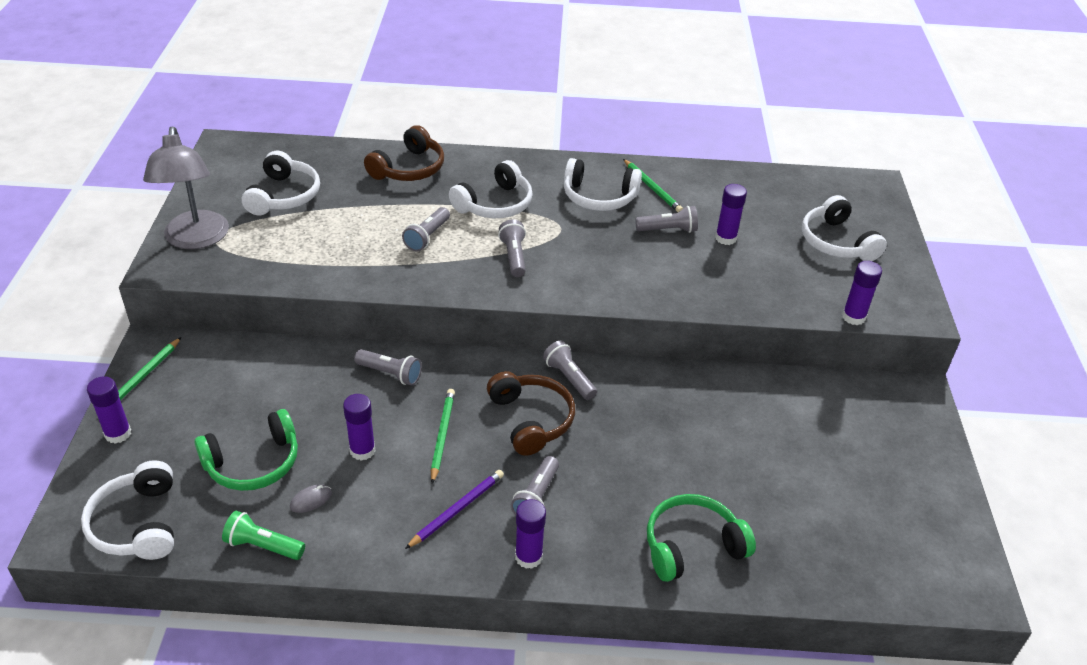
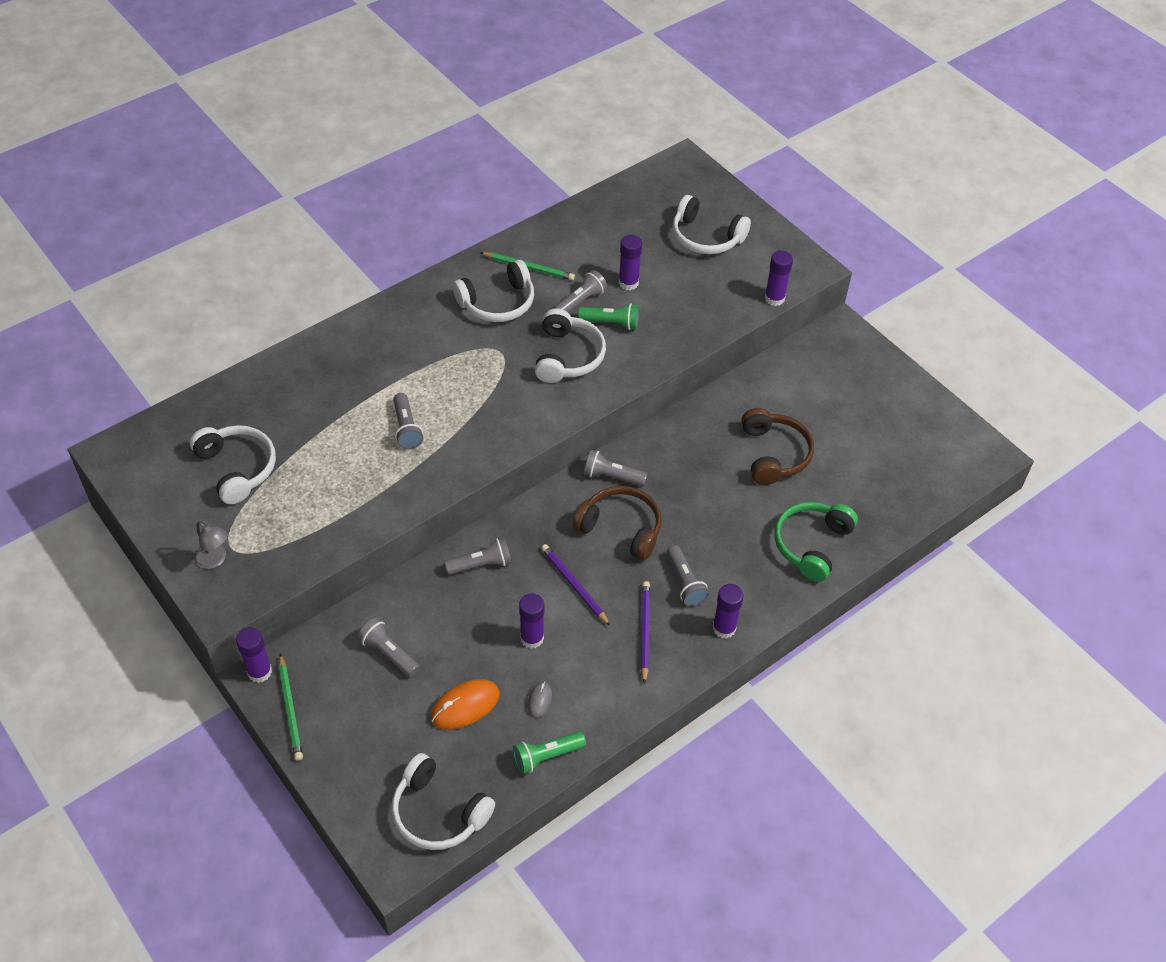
camera: 40 degrees left, 10 degrees up
purple glue stick [87,376,131,444] -> purple glue stick moved to [236,627,272,683]
grey lamp [143,126,229,249] -> grey lamp [194,521,228,569], size x0.46
green headphones [194,409,298,491] -> orange mouse [431,679,500,730]
brown headphones [364,125,444,181] -> brown headphones moved to [742,408,814,485]
green pencil [431,389,455,484] -> purple pencil [541,544,610,626]
white headphones [449,160,533,218] -> white headphones moved to [535,308,606,383]
grey flashlight [498,220,526,277] -> grey flashlight moved to [358,618,420,677]
none -> green flashlight [578,303,639,330]

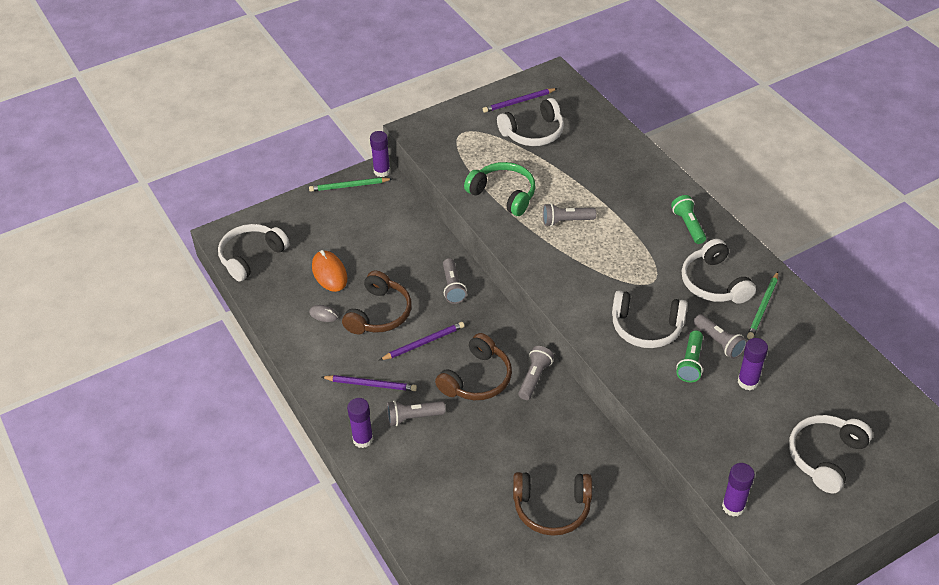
camera: 100 degrees right, 5 degrees down
grey lamp [194,521,228,569] -> none
grey flashlight [358,618,420,677] -> none
green flashlight [513,731,586,774] -> green flashlight moved to [671,195,706,244]
purple glue stick [519,593,544,649] -> brown headphones [342,271,412,334]
green headphones [774,502,858,582] -> green headphones moved to [464,162,536,216]
none -> purple pencil [483,88,558,113]

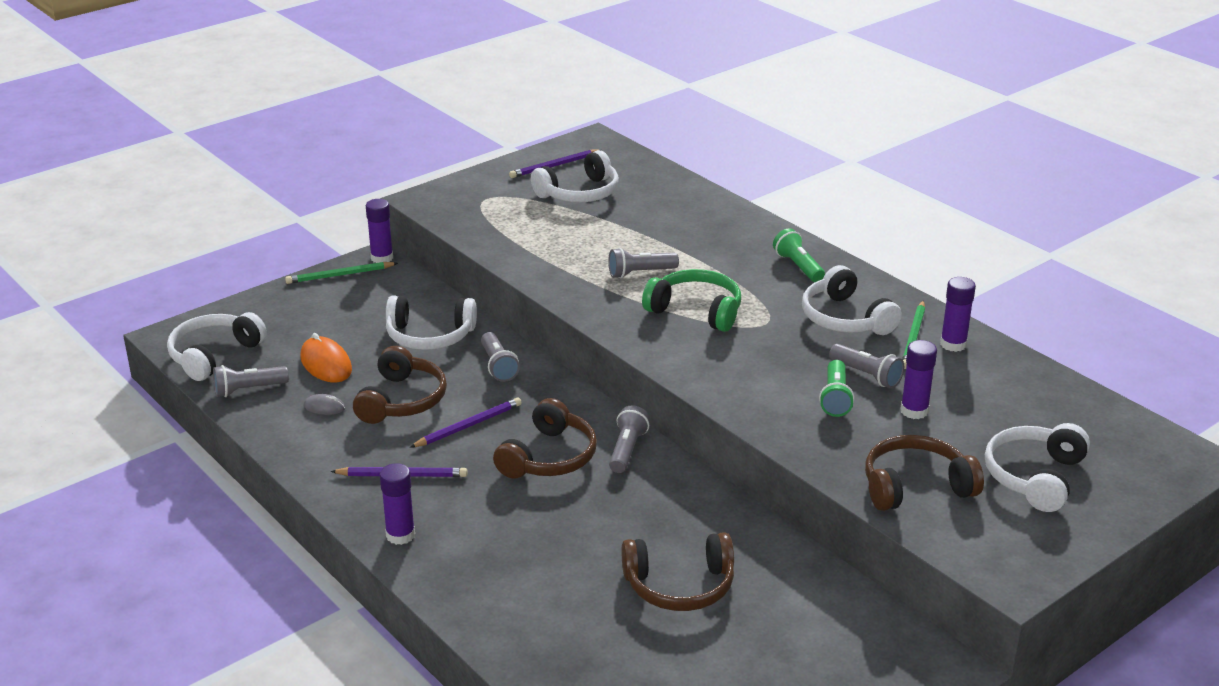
camera: 10 degrees left, 15 degrees down
grey flashlight [387,401,446,426] -> grey flashlight moved to [213,365,289,397]
green headphones [464,162,536,216] -> green headphones moved to [642,269,741,332]
white headphones [612,290,687,348] -> white headphones moved to [386,295,477,350]
purple glue stick [722,463,755,517] -> purple glue stick moved to [940,277,976,352]
none -> brown headphones [865,435,984,511]

